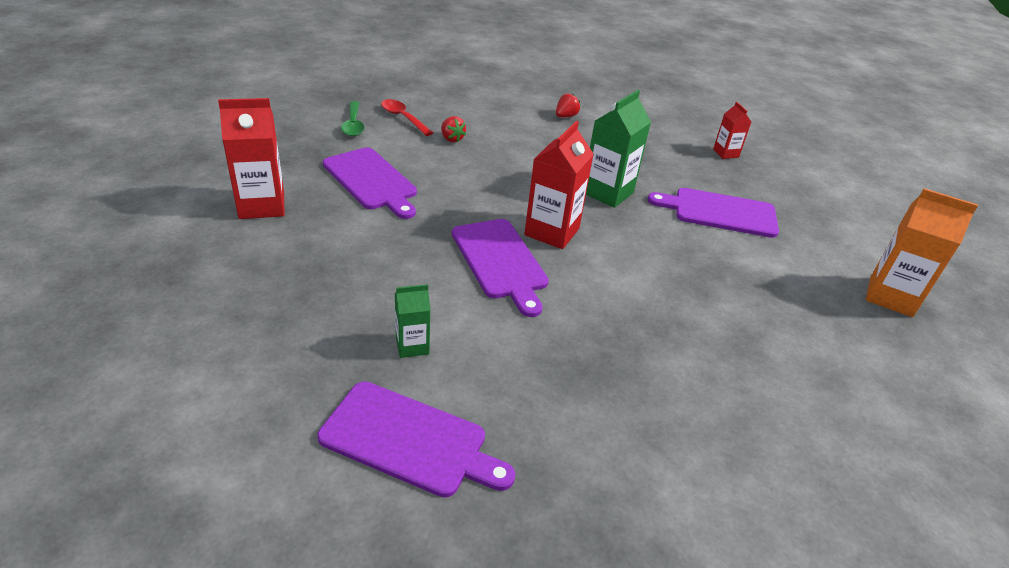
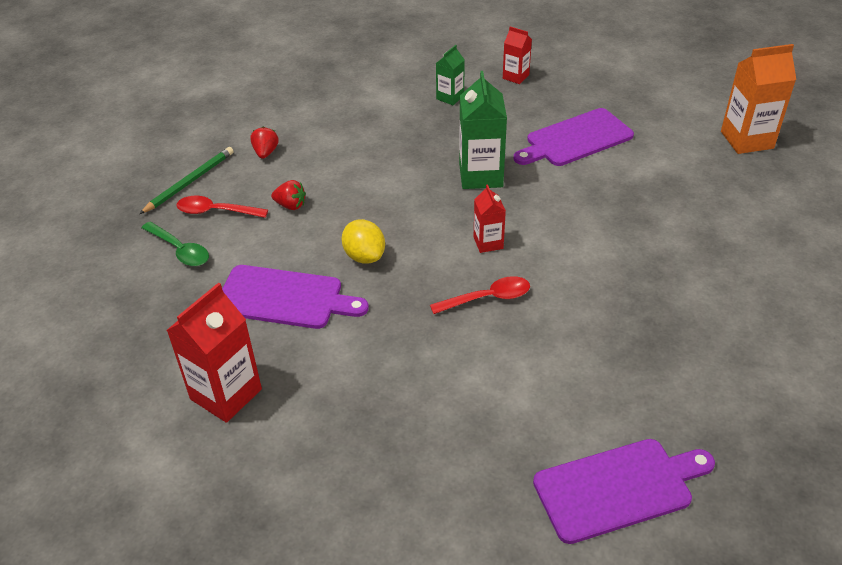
camera: 35 degrees left, 5 degrees up
green carton [395,284,431,358] -> green carton moved to [436,45,465,105]
purple cutting board [452,219,549,317] -> red spoon [430,276,530,314]
red carton [524,121,594,249] -> red carton [474,184,506,253], size x0.56
red strawberry [556,94,580,118] -> red strawberry moved to [250,127,279,159]
none -> green pencil [139,147,234,214]
none -> yellow lemon [342,219,385,264]

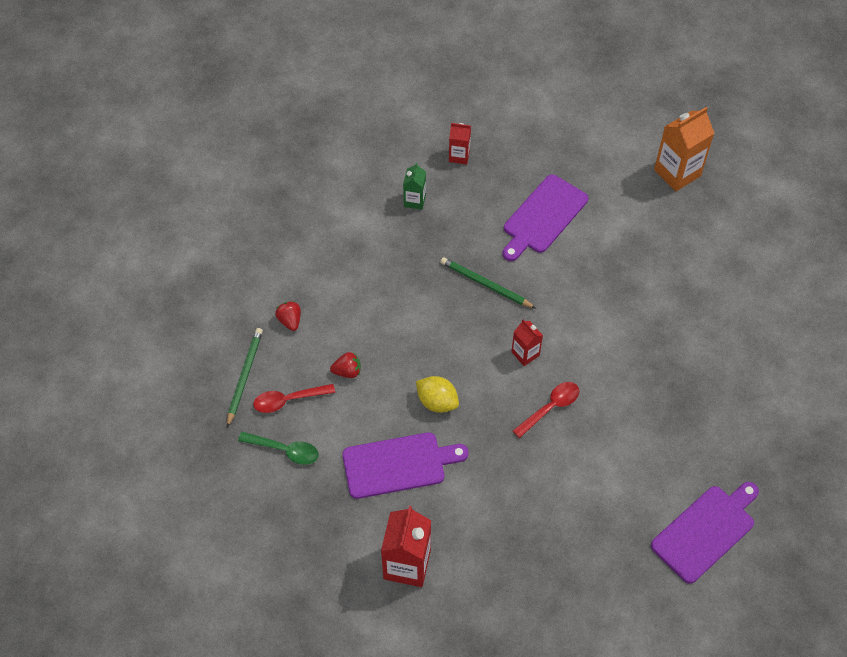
camera: 25 degrees left, 15 degrees up
green carton [459,71,507,189] -> green pencil [440,257,536,309]

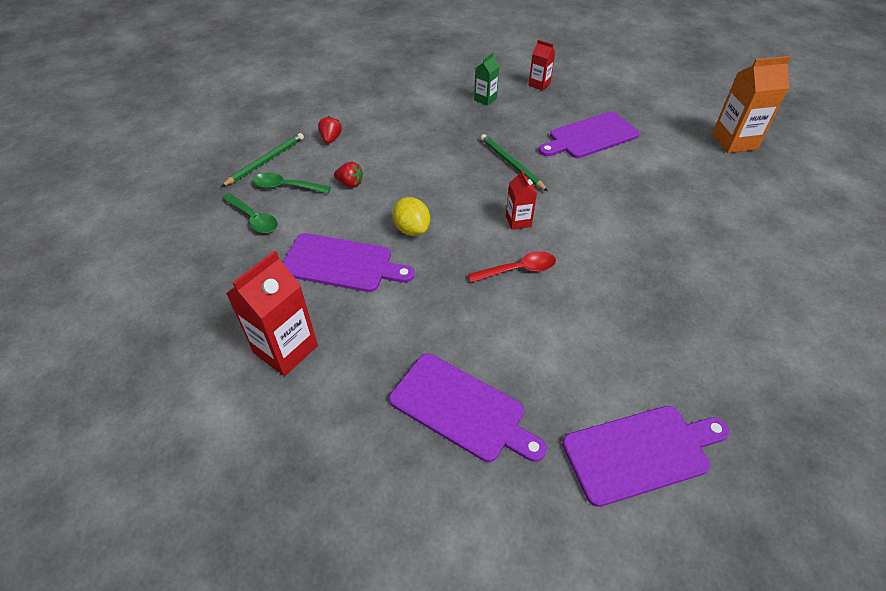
camera: 25 degrees right, 10 degrees down
red spoon [253,384,335,413] -> green spoon [253,173,331,193]
none -> purple cutting board [389,354,547,462]

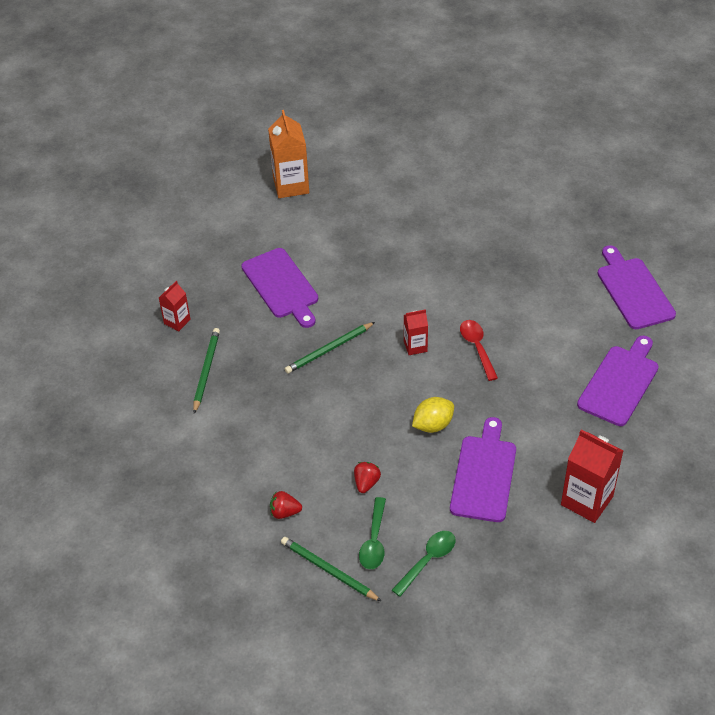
camera: 90 degrees left, 0 degrees up
green carton [474,53,500,106] -> green pencil [193,328,220,414]

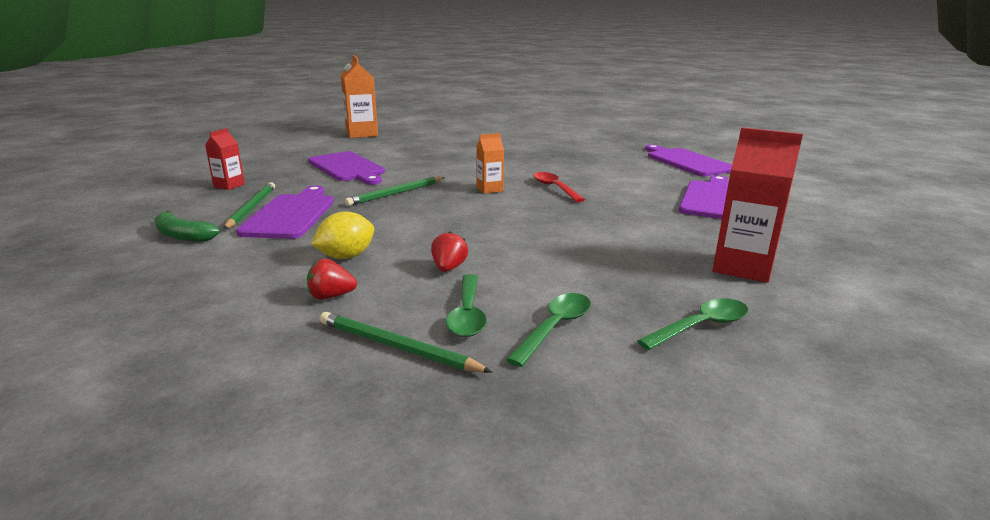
camera: 10 degrees left, 25 degrees down
red carton [404,309,428,355] -> orange carton [476,133,504,194]
yellow lemon [412,397,454,433] -> yellow lemon moved to [311,211,374,259]
purple cutting board [450,417,516,522] -> purple cutting board moved to [236,185,334,239]
none -> green banana [154,210,220,242]
none -> green spoon [637,298,748,350]

